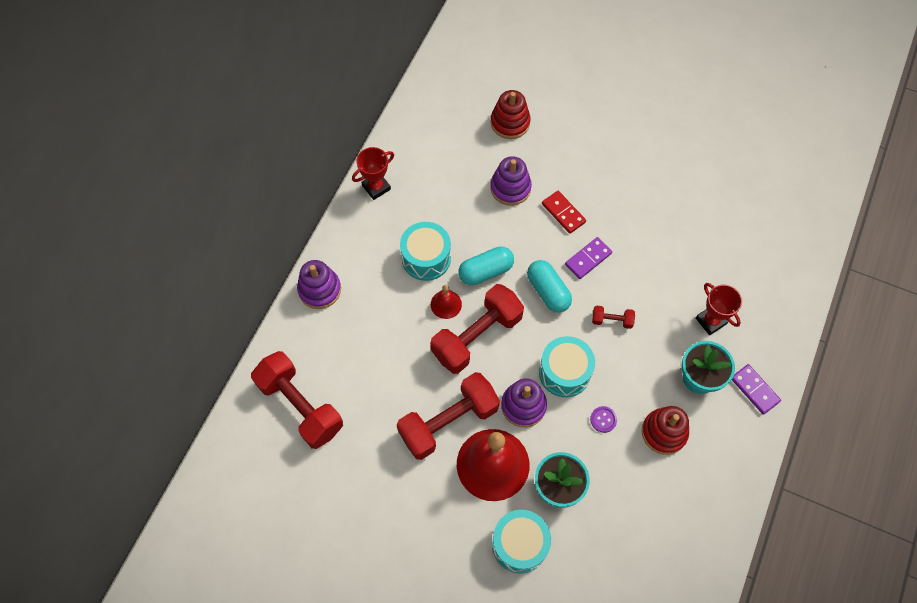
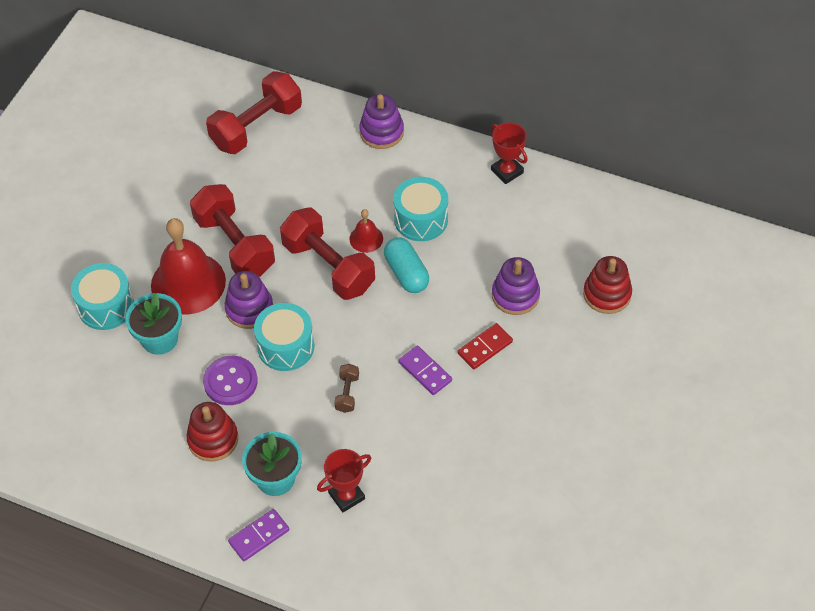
camera: 90 degrees right, 10 degrees down
turquoise capsule [527,260,572,313] -> none
purple button [590,406,617,433] -> purple button [203,356,258,405], size x1.87
red dumbbell [592,305,635,329] -> brown dumbbell [334,364,359,413]

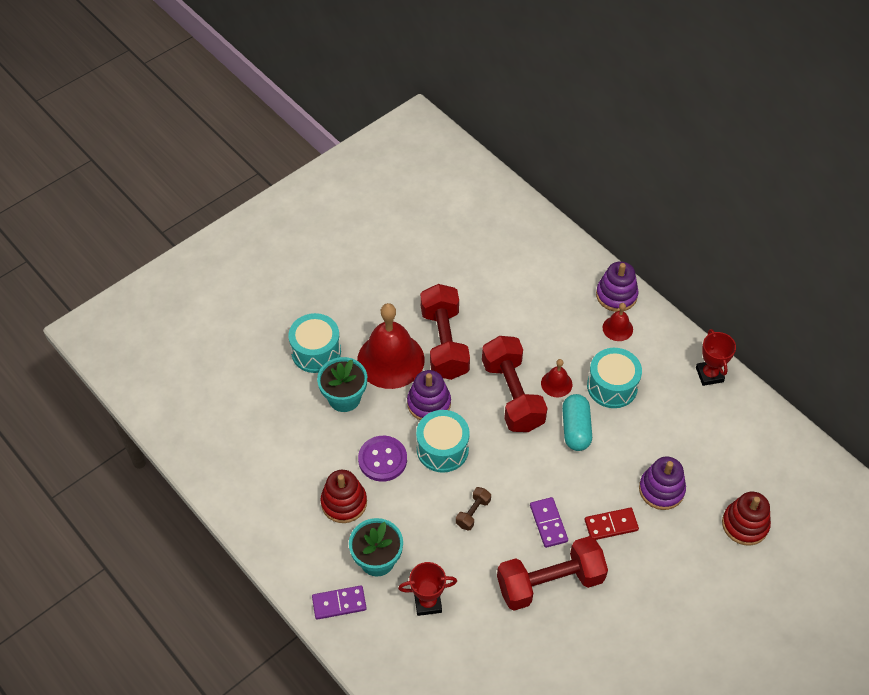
camera: 25 degrees right, 0 degrees up
red dumbbell [206,71,302,154] -> red dumbbell moved to [497,536,608,611]
none -> red bell [603,303,633,341]

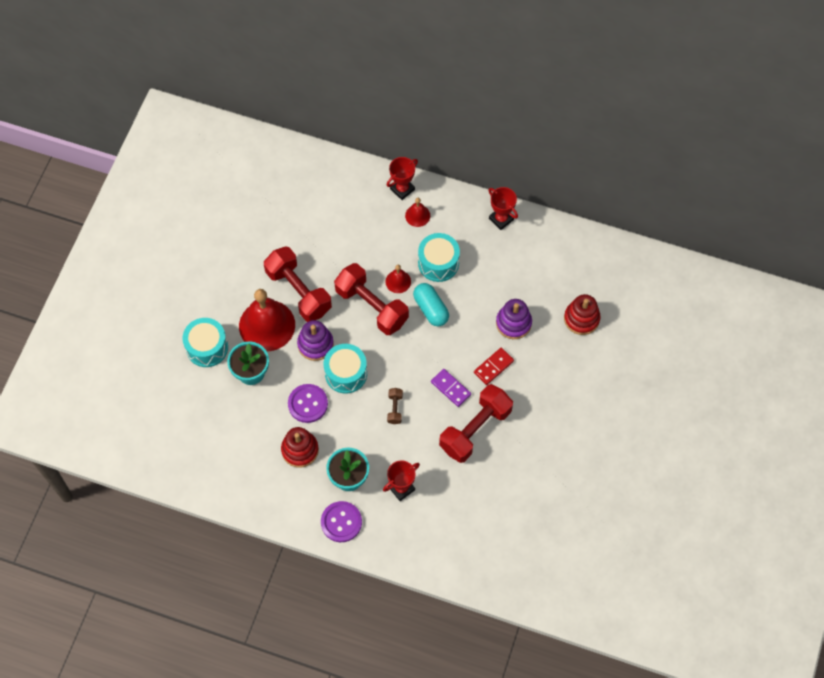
camera: 30 degrees left, 10 degrees up
purple domino [312,585,367,620] -> purple button [321,501,362,542]
purple stacking toy [596,261,638,312] -> red trophy [387,157,418,200]

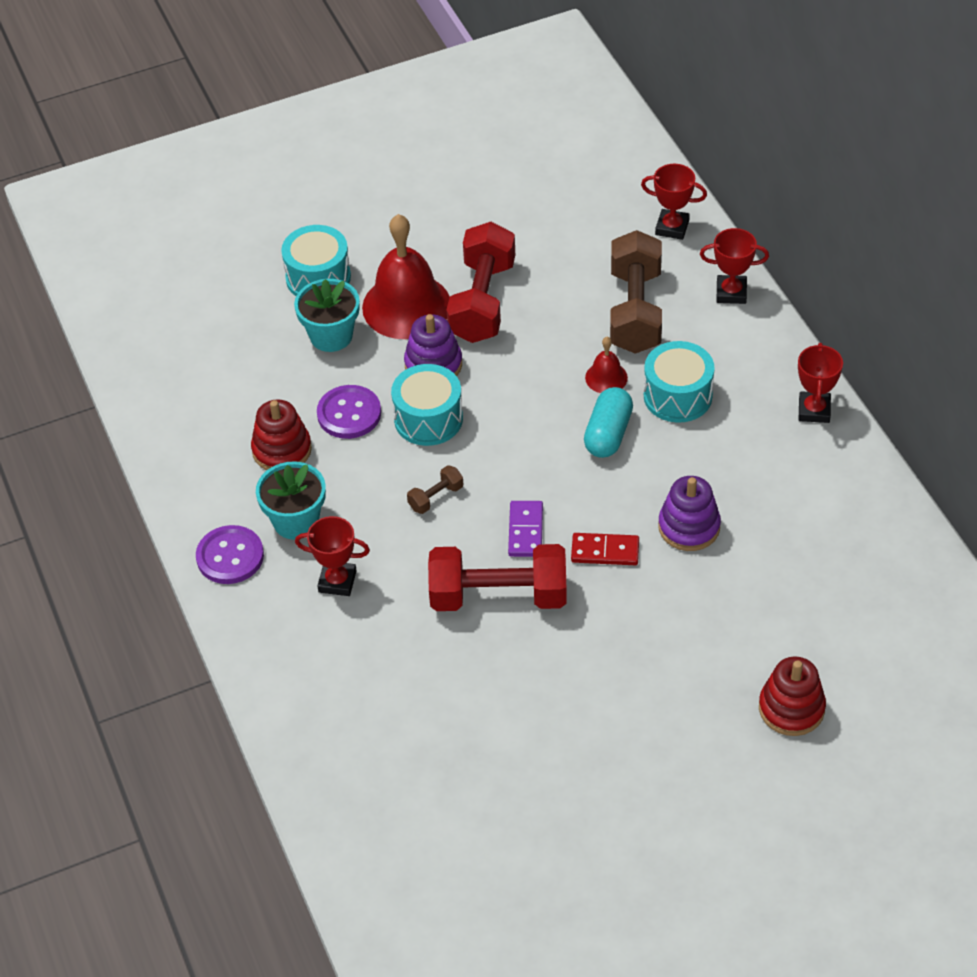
camera: 50 degrees right, 15 degrees down
red dumbbell [334,263,409,335] -> none
red bell [405,198,430,227] -> none
red stacking toy [564,294,601,335] -> red stacking toy moved to [759,656,826,736]
none -> brown dumbbell [610,230,662,354]
none -> red trophy [641,164,707,240]

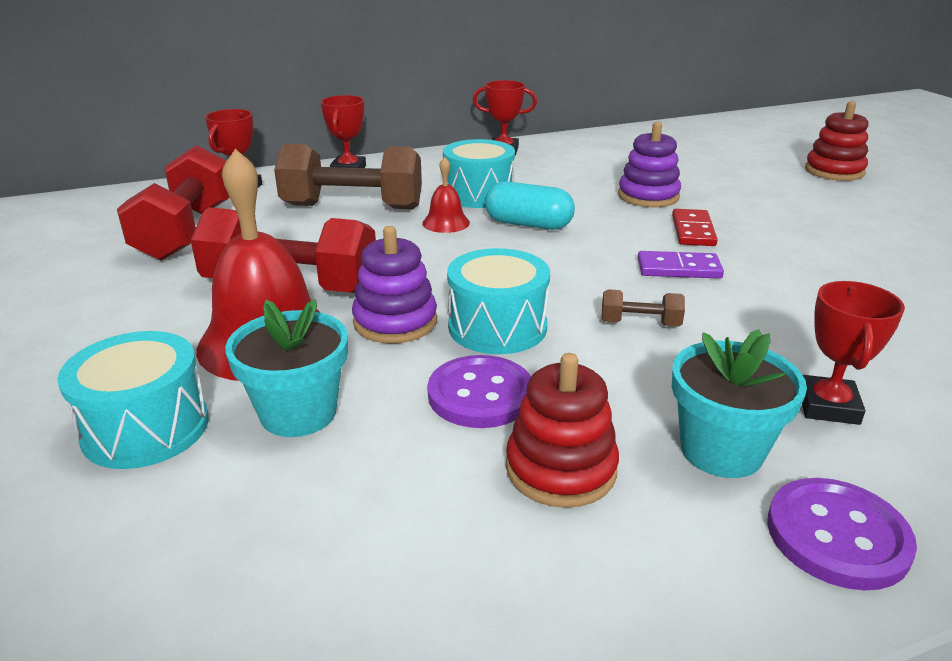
camera: 90 degrees left, 20 degrees down
brown dumbbell [407,465,463,514] -> brown dumbbell turned 45 degrees counterclockwise [601,289,685,327]
red dumbbell [428,544,567,611] -> red dumbbell moved to [117,145,229,261]

